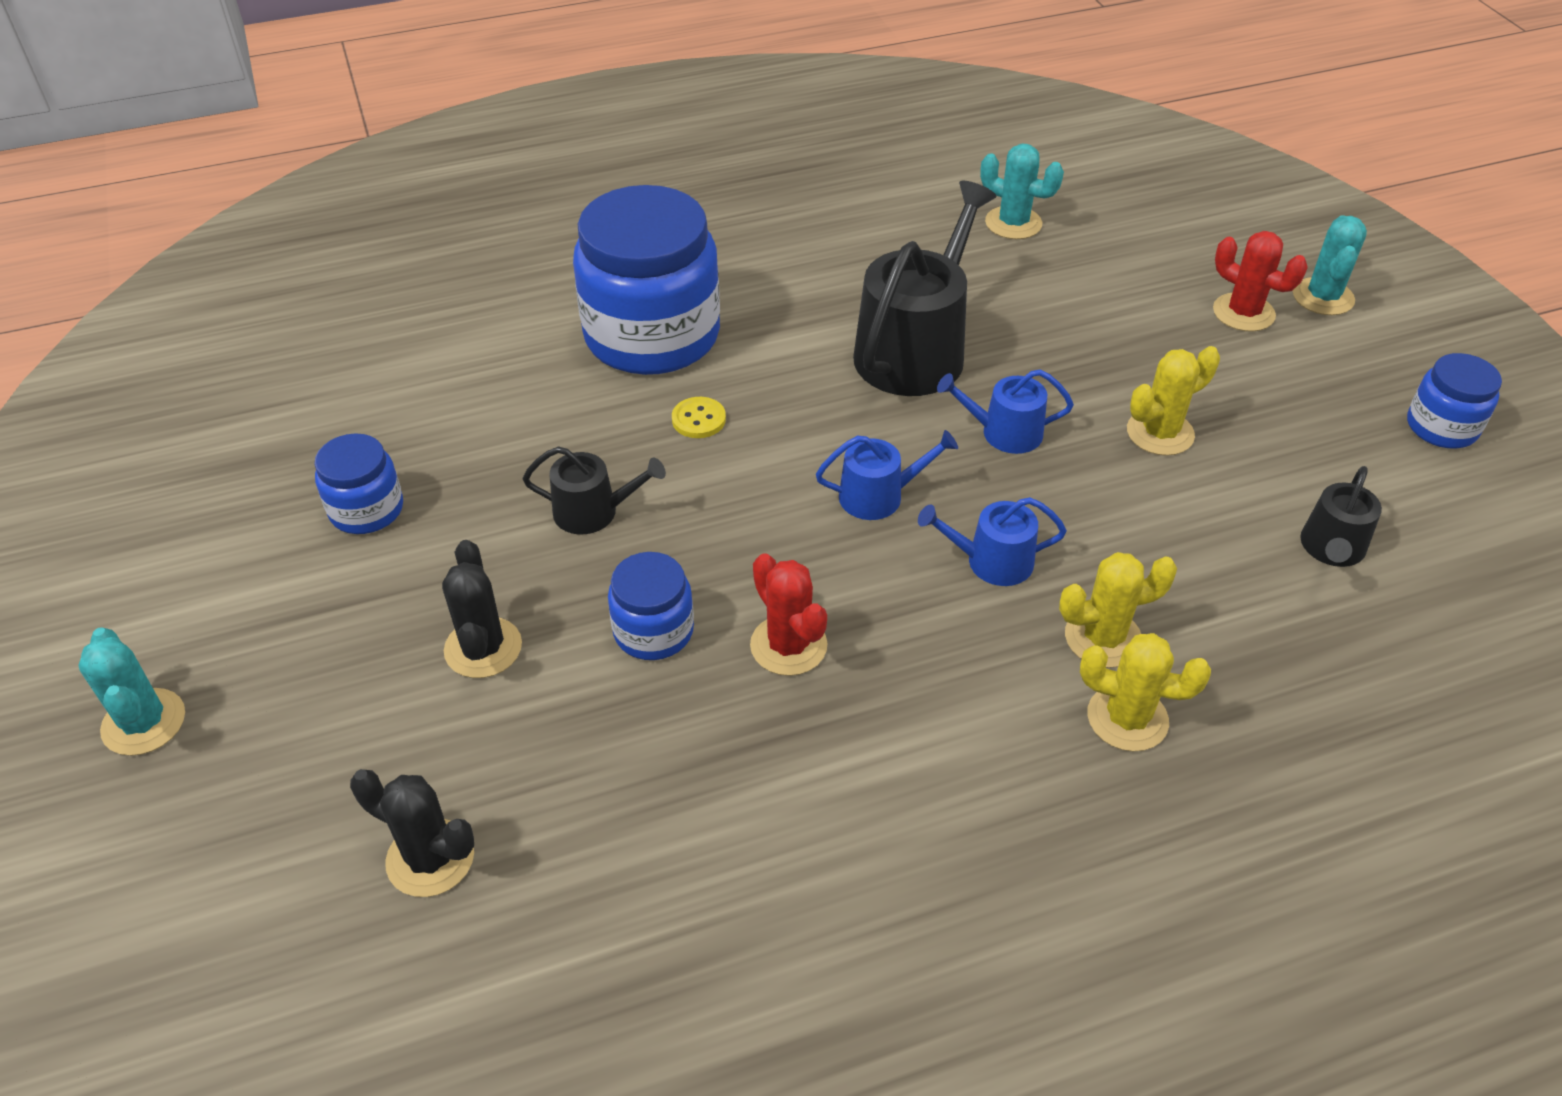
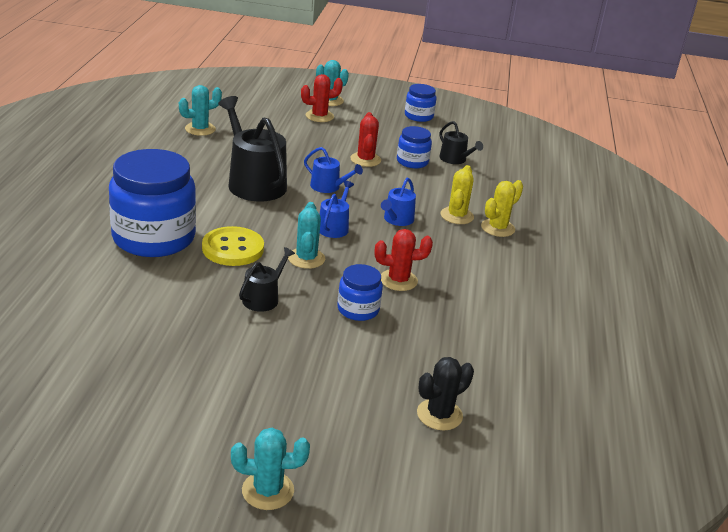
camera: 65 degrees left, 15 degrees down
blue jar [314,433,403,534] -> blue jar moved to [397,126,432,168]
black cactus [442,540,522,678] -> none
yellow button [672,397,726,438] -> yellow button [202,226,264,266], size x2.01
blue watering can [937,369,1074,454] -> blue watering can turned 90 degrees counterclockwise [304,147,363,193]
yellow cactus [1127,346,1220,456] -> red cactus [350,112,381,167]
none -> turquoise cactus [288,202,325,269]

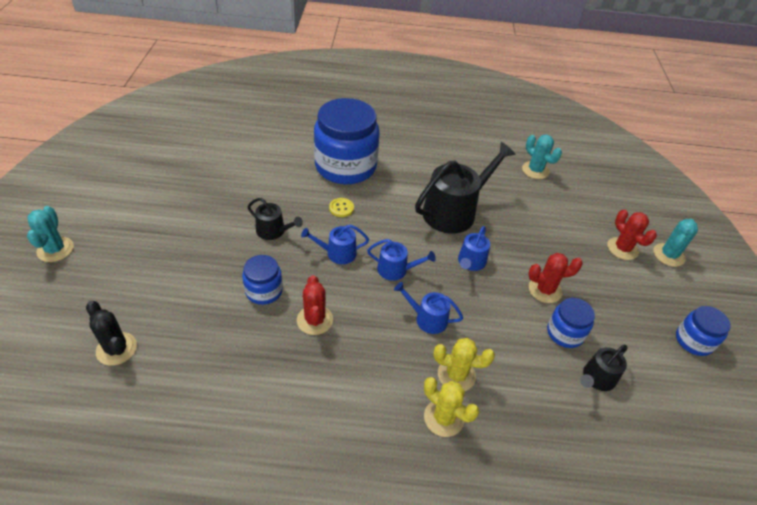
camera: 85 degrees right, 15 degrees up
yellow button [202,226,264,266] -> yellow button [329,198,354,217], size x0.50
turquoise cactus [288,202,325,269] -> blue watering can [301,225,369,264]

